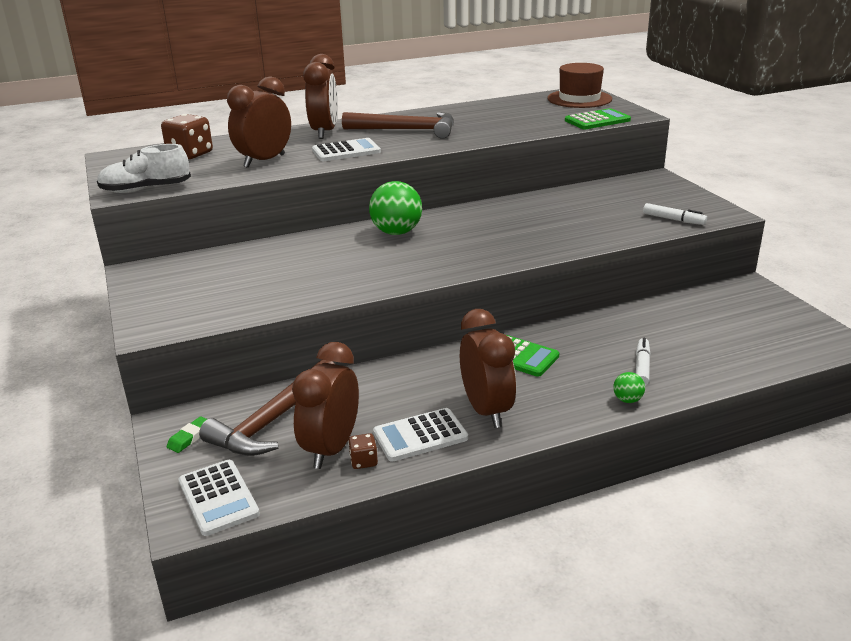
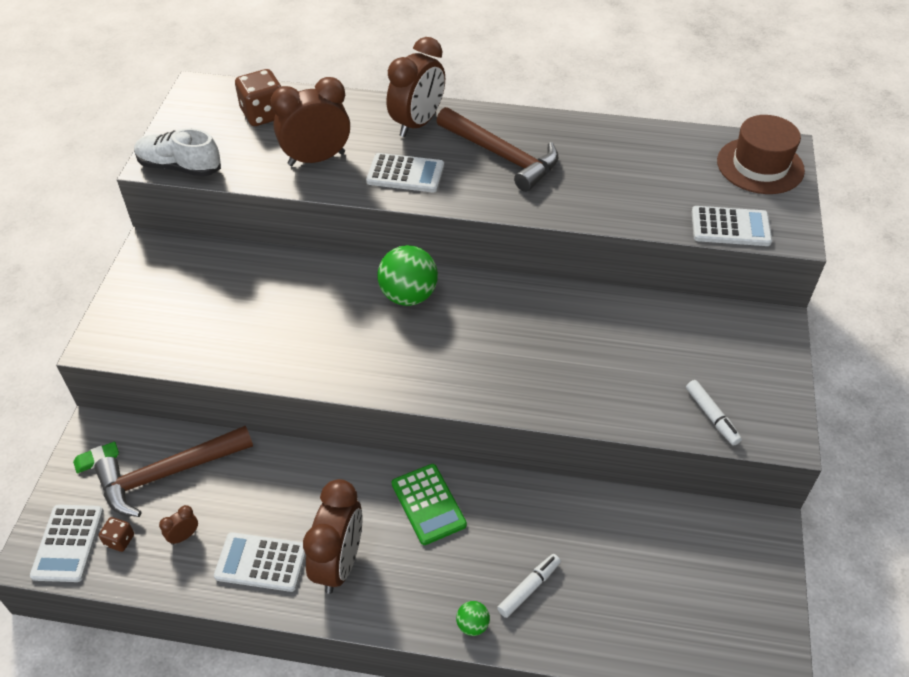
camera: 30 degrees right, 20 degrees up
brown clock [292,342,359,469] -> brown clock [159,505,198,545], size x0.42
brown dice [348,433,378,469] -> brown dice moved to [99,517,134,552]
green calculator [565,108,631,129] -> white calculator [692,206,772,246]

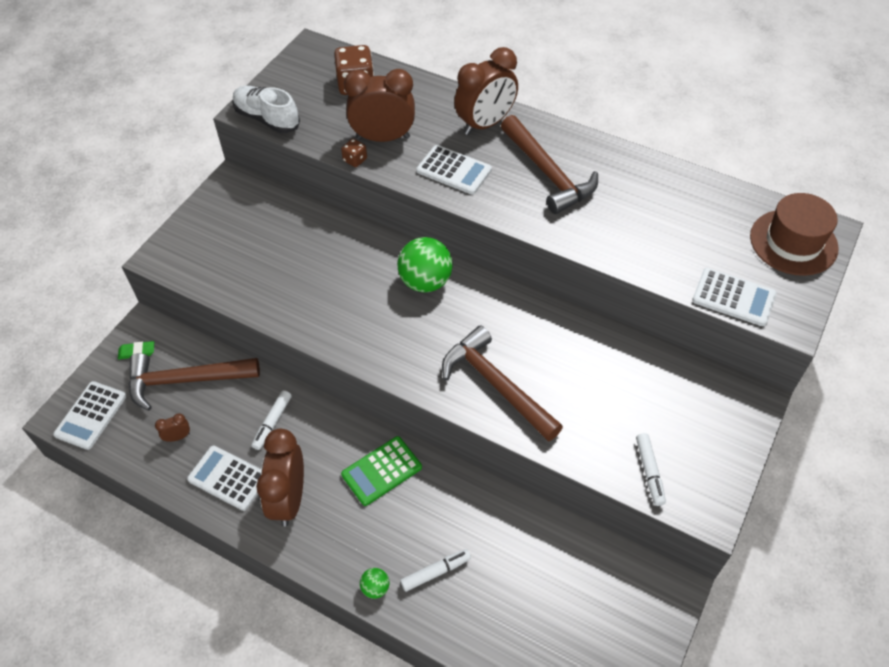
camera: 20 degrees right, 5 degrees up
brown dice [99,517,134,552] -> brown dice moved to [341,138,367,167]
brown clock [303,479,363,594] -> brown clock turned 150 degrees clockwise [256,429,304,527]
green calculator [392,464,467,545] -> green calculator turned 60 degrees clockwise [341,436,422,506]
none -> white marker [251,390,292,450]
none -> brown hammer [442,325,563,442]

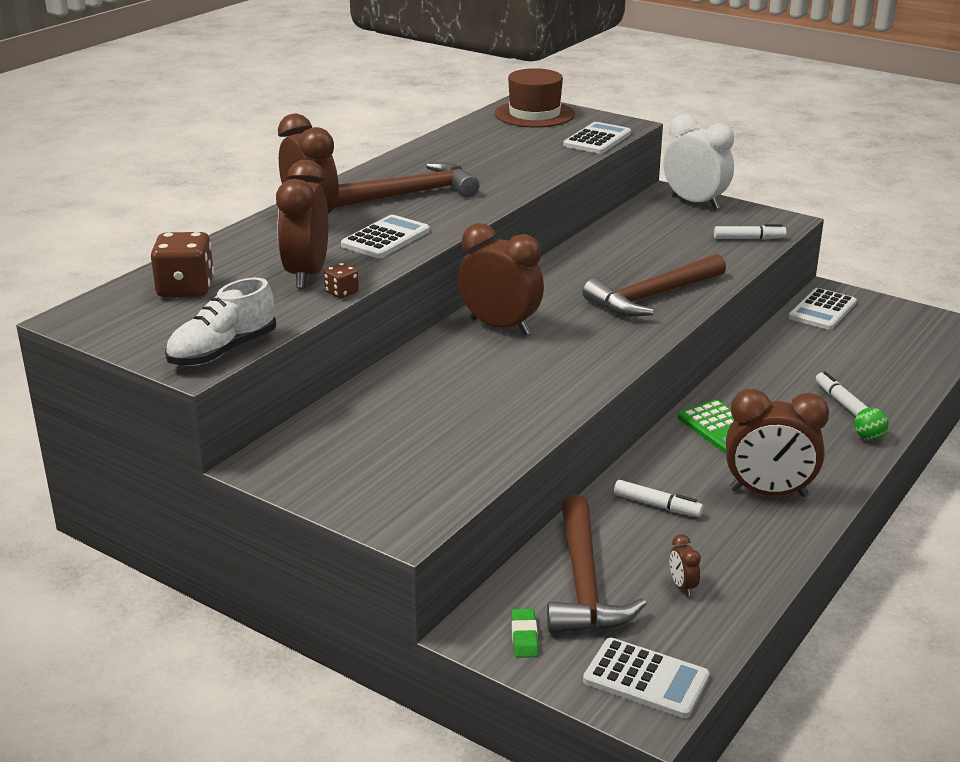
camera: 85 degrees left, 25 degrees down
white calculator [187,445,262,511] -> white calculator moved to [789,288,857,330]
green ball [397,237,453,293] -> brown clock [458,223,544,335]
none -> white clock [664,114,734,210]

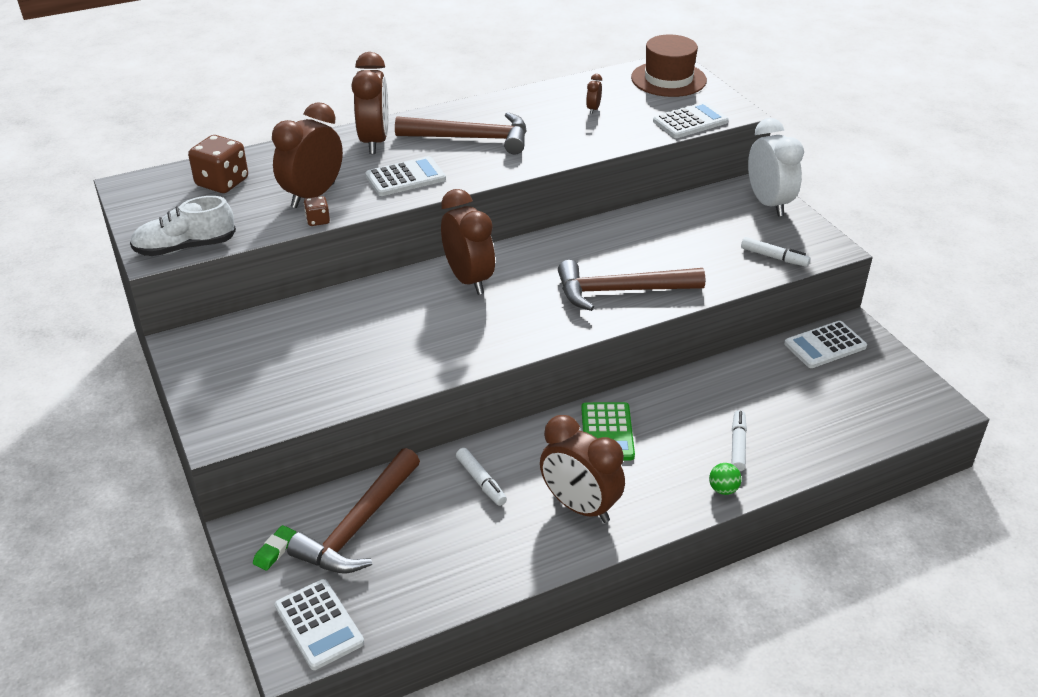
camera: 30 degrees right, 10 degrees up
brown clock [670,534,701,596] -> brown clock moved to [586,74,602,114]

